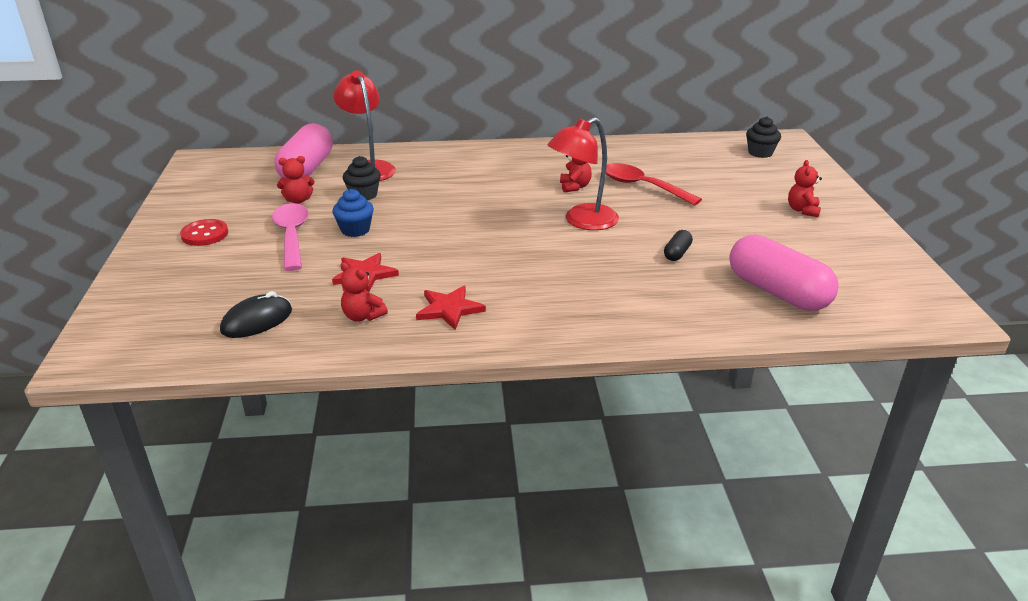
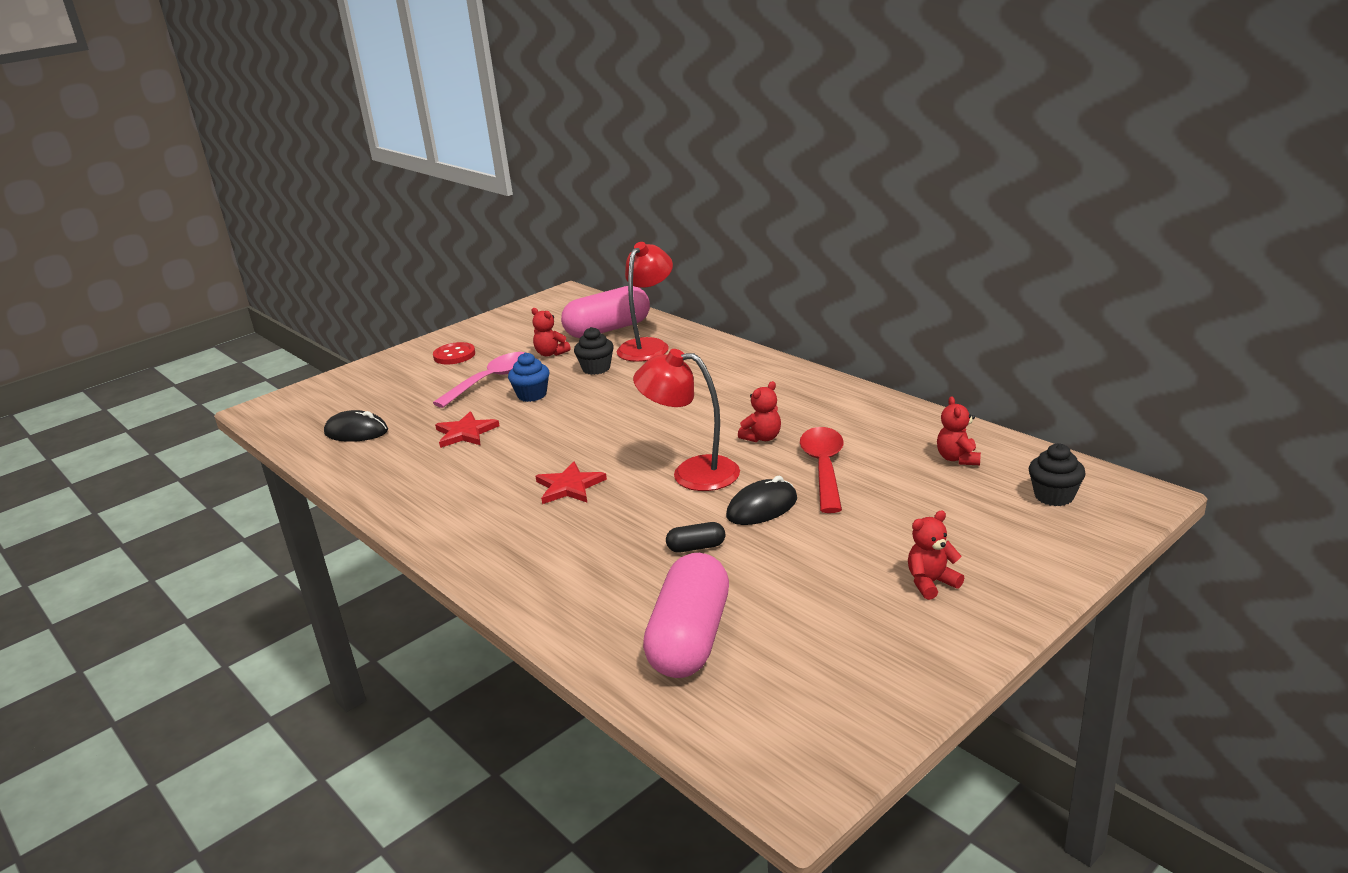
camera: 55 degrees right, 5 degrees down
red teddy bear [340,262,388,322] -> red teddy bear moved to [937,396,981,465]
red star [416,286,486,330] -> red star moved to [535,461,607,504]
none -> black mouse [726,476,797,525]

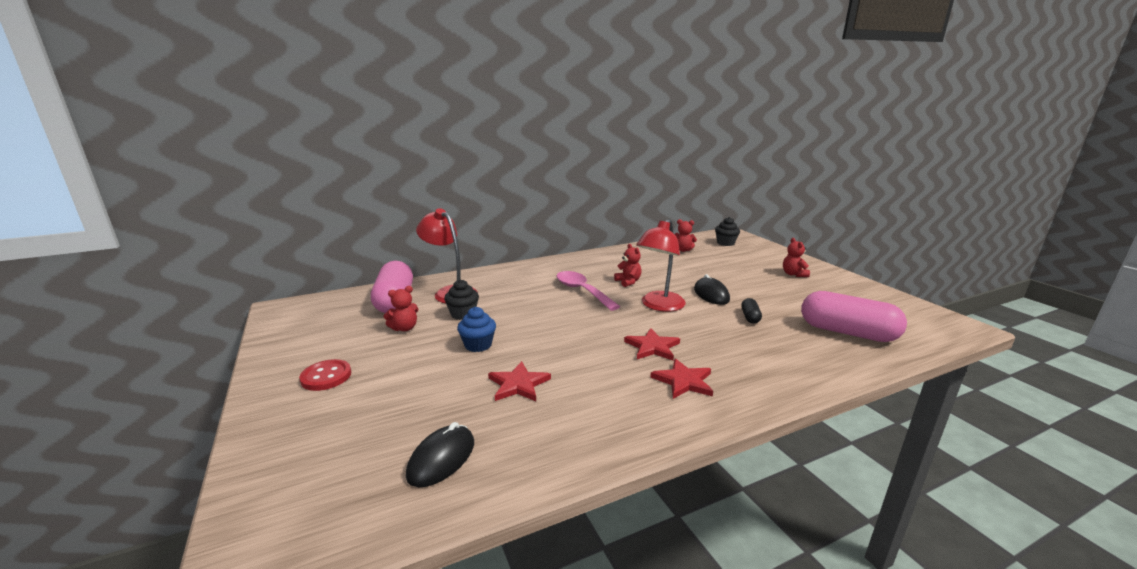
camera: 75 degrees left, 5 degrees down
pink spoon [433,352,525,408] -> pink spoon moved to [556,271,620,311]
red spoon [800,427,844,513] -> none
none -> red star [650,358,713,399]

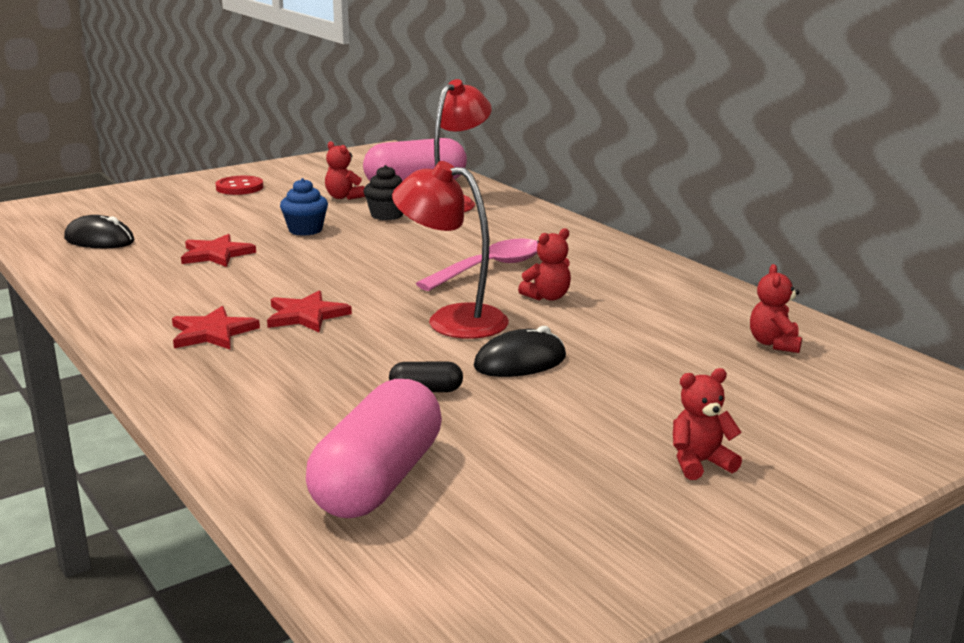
camera: 80 degrees right, 0 degrees up
black cupcake [715,217,740,246] -> none

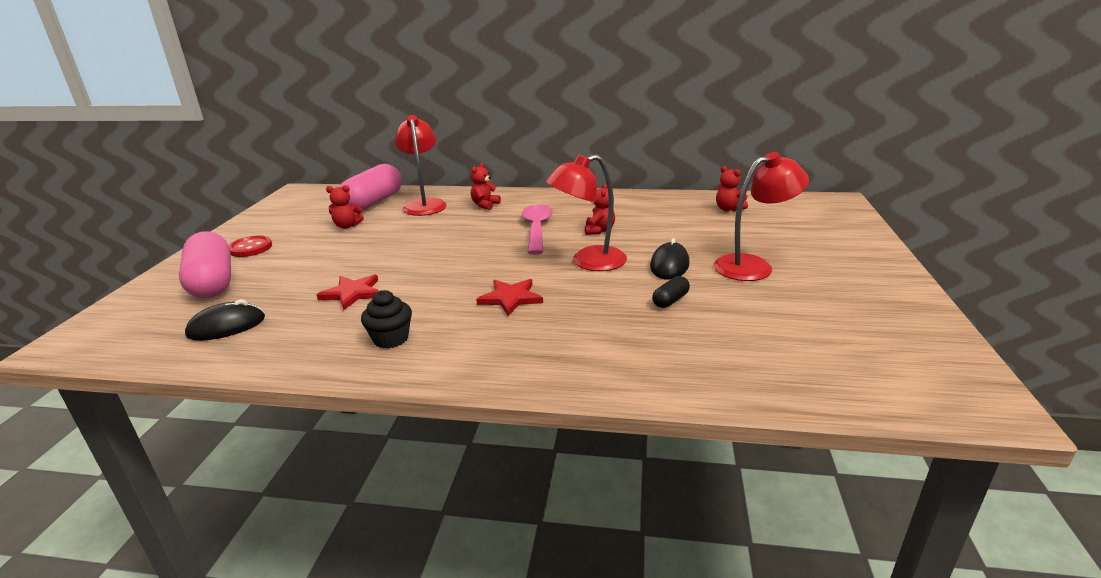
camera: 45 degrees left, 5 degrees up
red star [172,306,260,349] -> none
blue cupcake [280,178,328,236] -> none
pink capsule [306,379,442,518] -> pink capsule moved to [179,231,231,298]
black cupcake [364,165,403,220] -> black cupcake moved to [361,290,412,349]
red teddy bear [673,368,742,480] -> red teddy bear moved to [471,162,501,210]
none -> red lamp [714,152,809,281]

